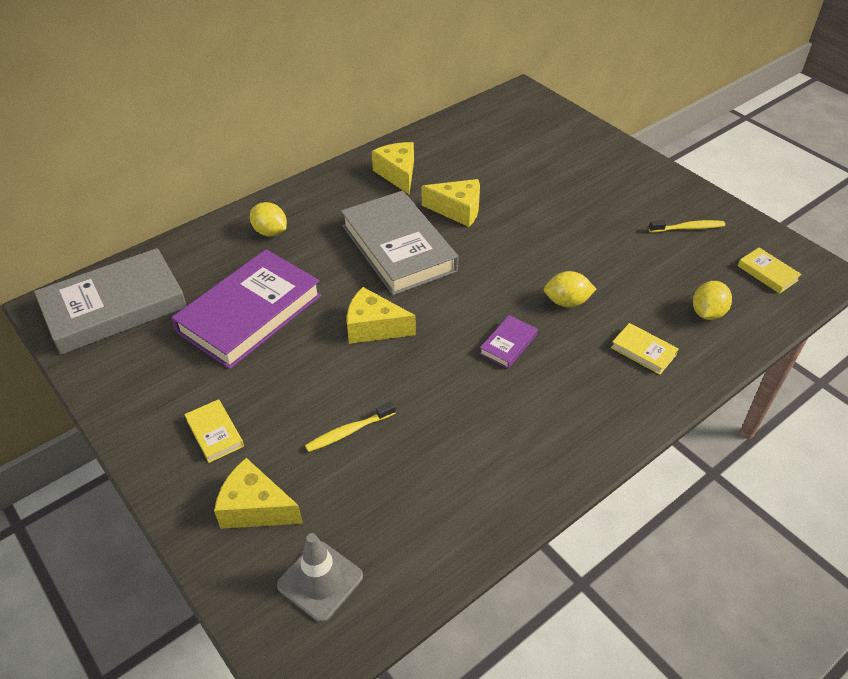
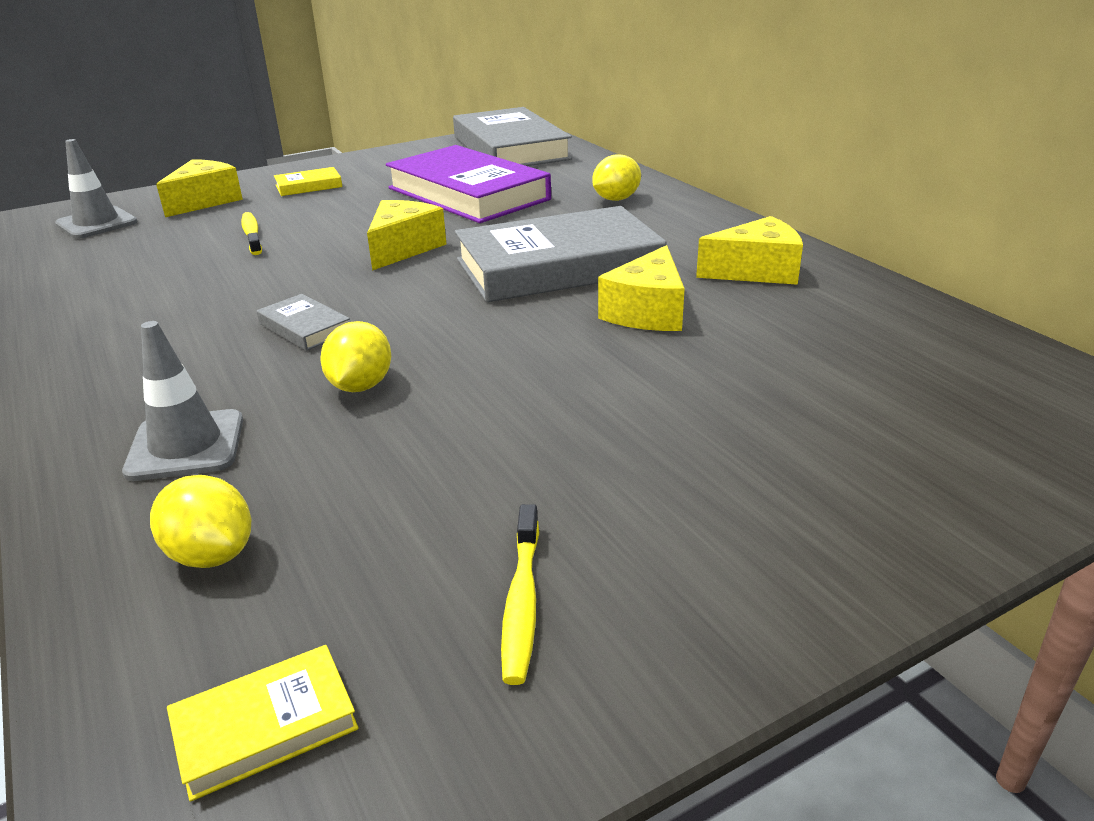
camera: 100 degrees right, 15 degrees down
purple book [479,315,538,369] -> grey book [257,294,350,351]
yellow book [611,323,679,375] -> grey traffic cone [122,321,243,481]

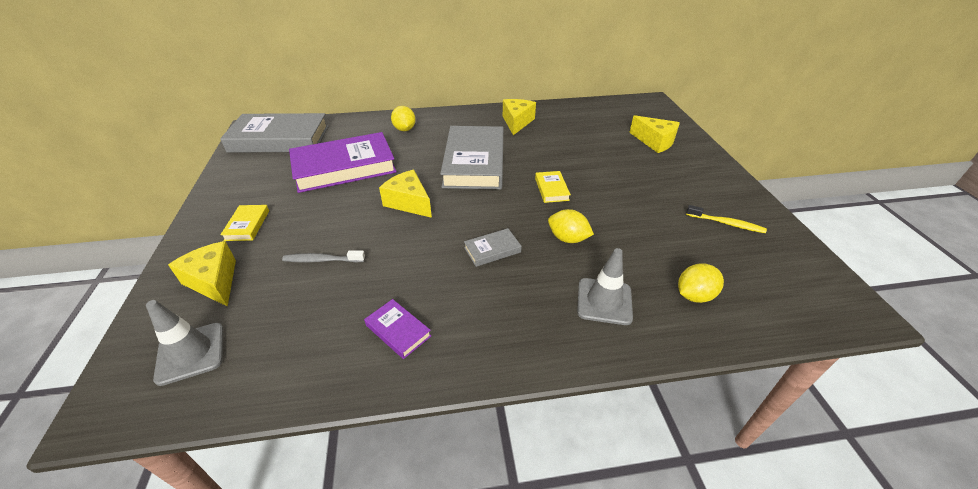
camera: 70 degrees left, 10 degrees up
yellow book [167,645,359,802] -> yellow book moved to [535,171,571,203]
yellow toothbrush [241,212,262,255] -> grey toothbrush [282,250,365,263]
yellow cheese [598,245,685,331] -> yellow cheese moved to [629,115,680,153]
none -> purple book [364,299,431,359]

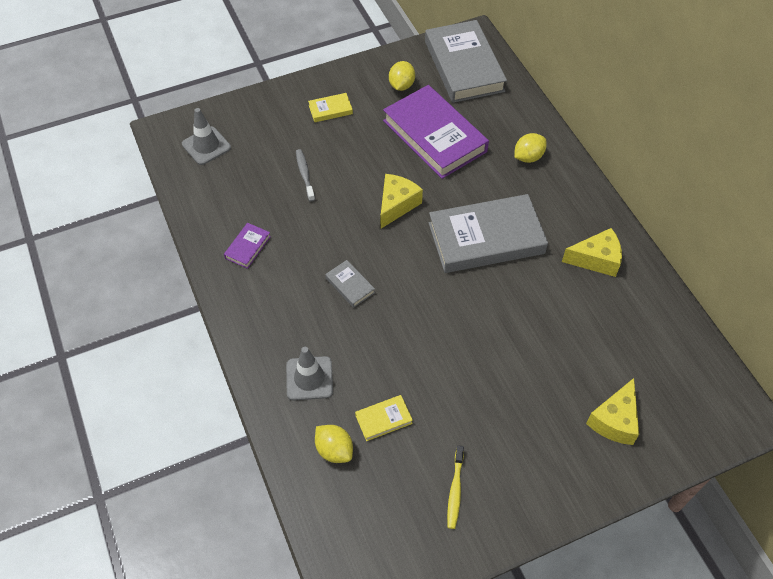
camera: 75 degrees right, 15 degrees up
yellow cheese [168,241,236,307] -> none
yellow book [535,171,571,203] -> yellow book moved to [355,395,413,441]
yellow lemon [548,209,594,243] -> yellow lemon moved to [389,61,415,91]

